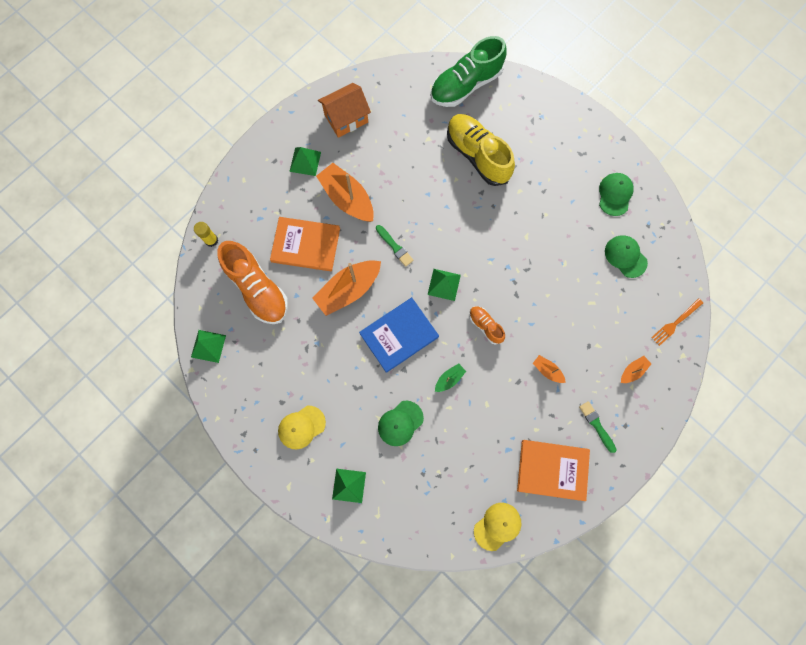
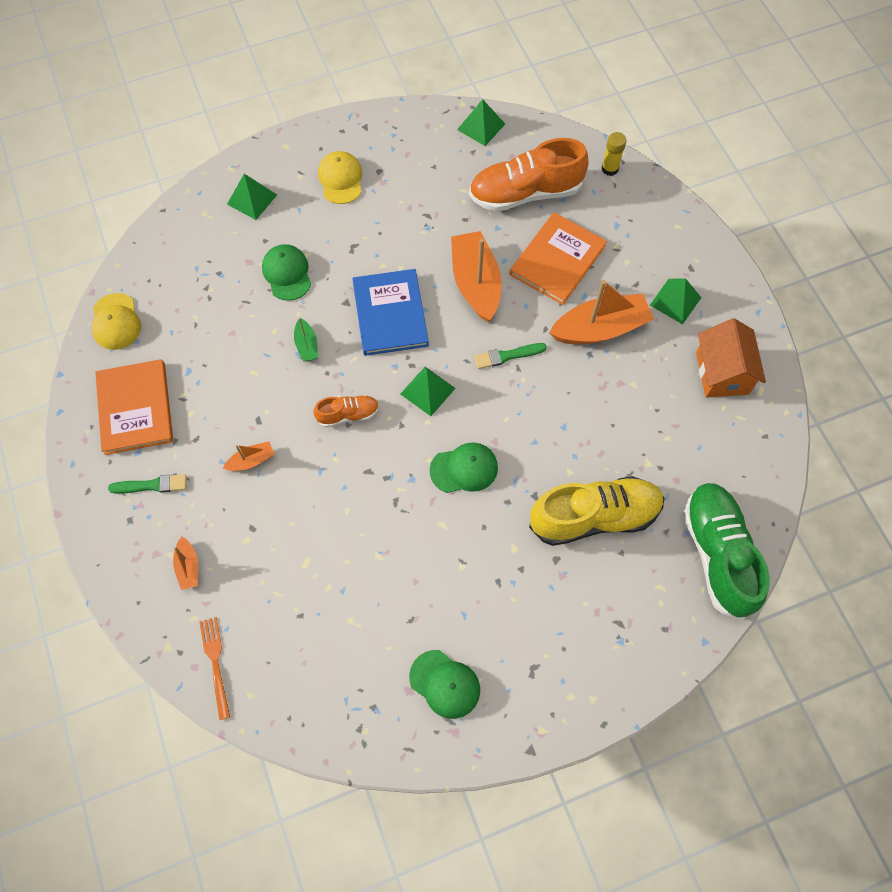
camera: 115 degrees right, 10 degrees down
orange book [517,440,590,501] -> orange book turned 45 degrees counterclockwise [95,359,173,455]
green cap [605,235,648,278] -> green cap moved to [430,443,498,493]

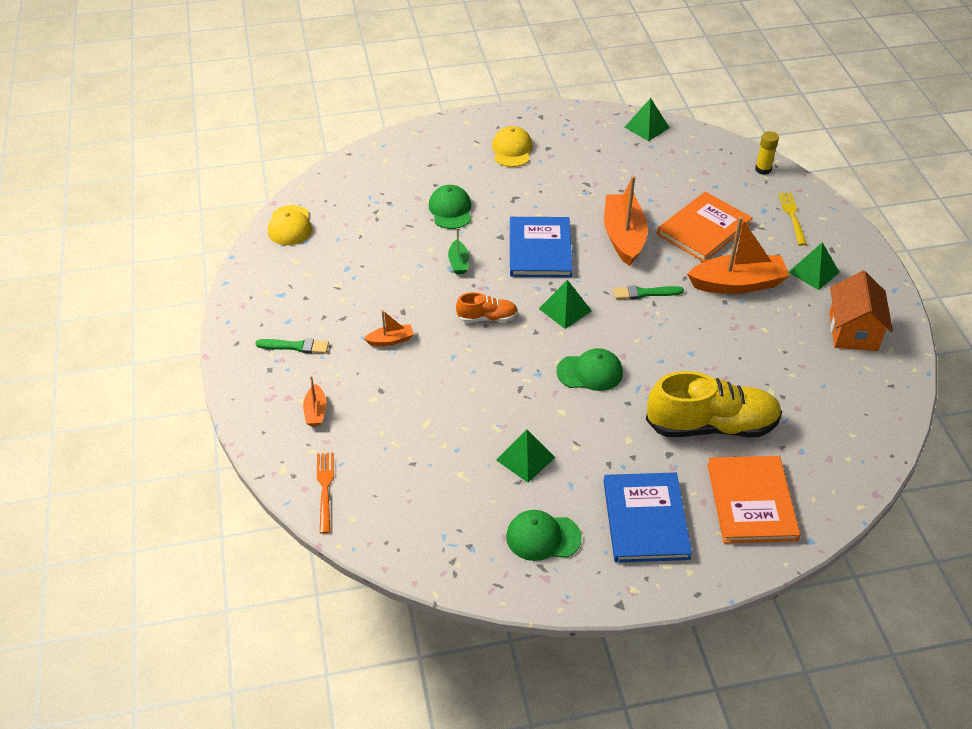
camera: 10 degrees right, 20 degrees down
orange book [95,359,173,455] -> orange book moved to [707,456,800,543]
green pyramid [227,174,277,220] -> green pyramid moved to [496,430,555,483]
green cap [409,650,480,719] -> green cap turned 135 degrees clockwise [506,510,582,561]
orange shoe [469,138,589,212] -> none
green shoe [683,483,770,620] -> none
none -> blue book [604,472,692,563]
none -> yellow fork [778,193,807,246]

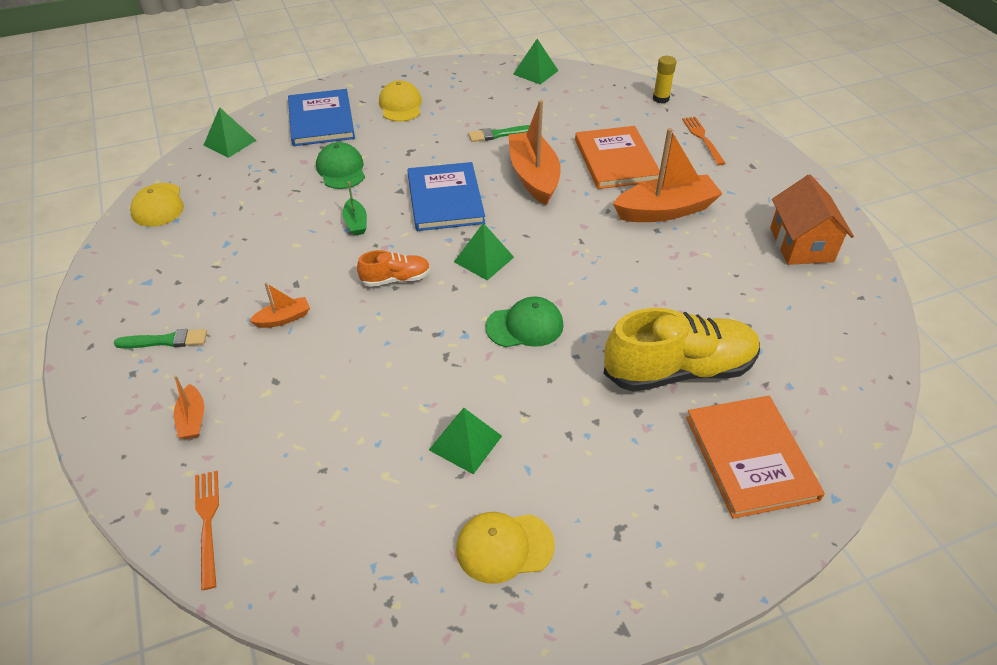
camera: 10 degrees left, 0 degrees up
green cap [506,510,582,561] -> yellow cap [456,512,555,584]
blue book [604,472,692,563] -> blue book moved to [288,89,355,146]
green brush [613,285,684,299] -> green brush moved to [468,125,530,142]
orange book [657,192,753,262] -> orange book turned 45 degrees counterclockwise [575,126,660,189]
yellow fork [778,193,807,246] -> orange fork [682,117,726,165]
green pyramid [788,242,840,290] -> green pyramid moved to [203,107,256,158]

